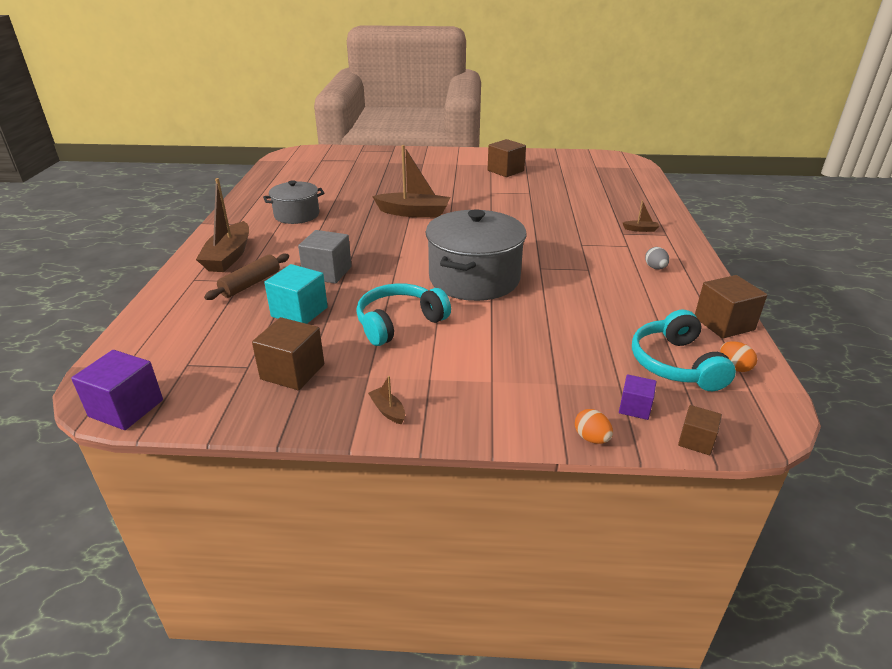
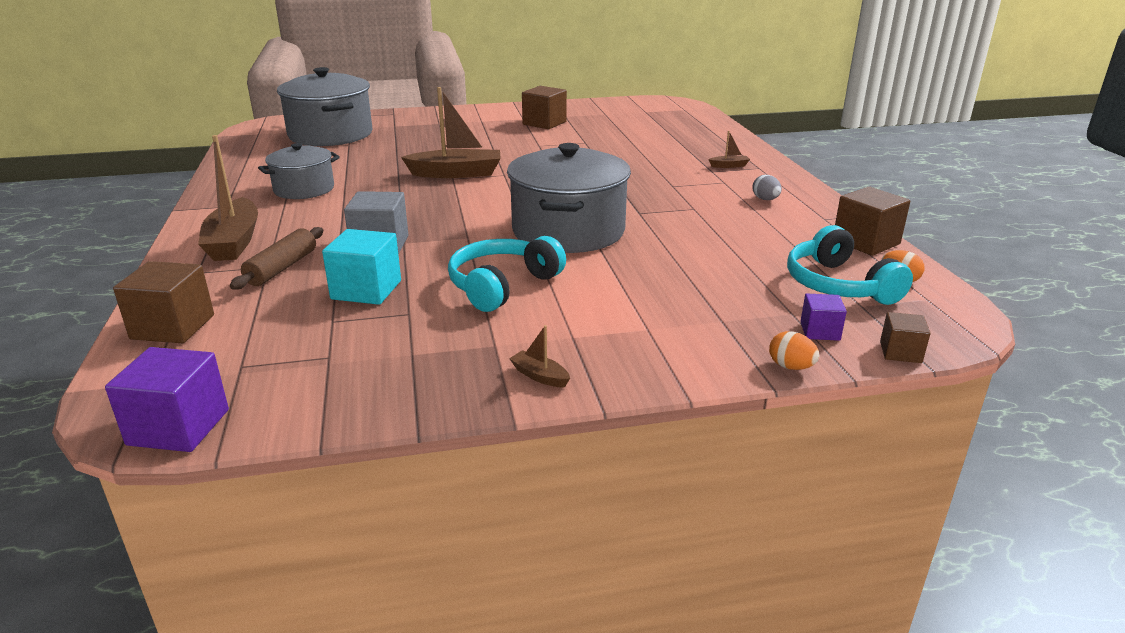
camera: 15 degrees left, 5 degrees down
brown cube [252,317,324,390] -> brown cube moved to [113,261,214,343]
none -> grey pot [277,67,373,146]

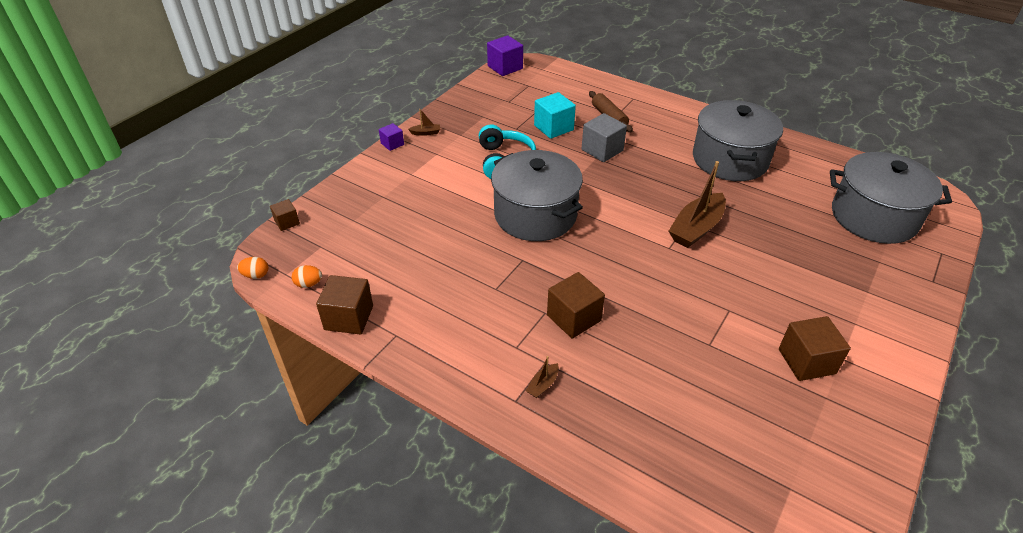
camera: 135 degrees right, 15 degrees up
brown cube [113,261,214,343] -> brown cube moved to [547,272,605,339]
brown boat [198,135,258,261] -> none
grey pot [258,143,340,199] -> grey pot [693,100,783,181], size x1.69
grey egg [752,175,782,200] -> none
orange egg [769,331,819,370] -> orange egg moved to [237,257,268,279]
turquoise headphones [787,225,913,305] -> none
purple cube [800,294,847,341] -> purple cube moved to [379,123,404,151]

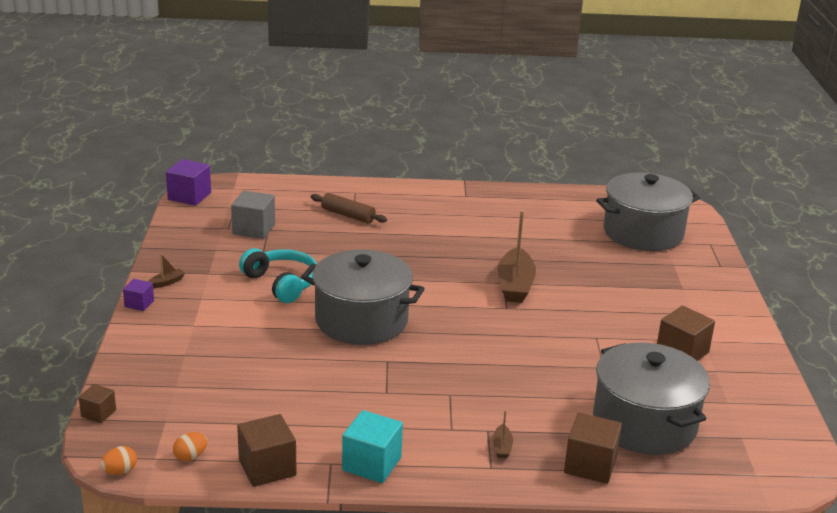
camera: 35 degrees left, 15 degrees down
turquoise cube [534,92,576,139] -> turquoise cube moved to [342,410,403,483]
brown cube [547,272,605,339] -> brown cube moved to [564,413,622,484]
grey cube [582,113,627,162] -> grey cube moved to [231,191,275,239]
grey pot [693,100,783,181] -> grey pot moved to [593,342,710,455]

